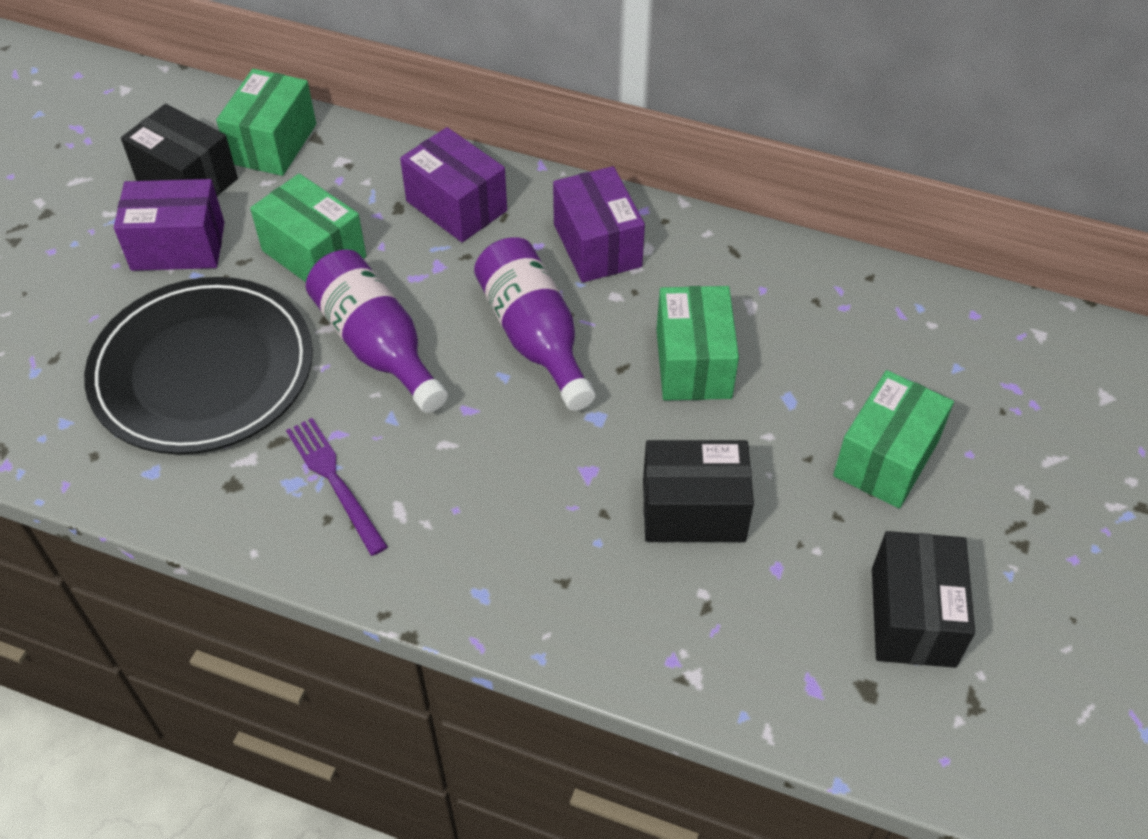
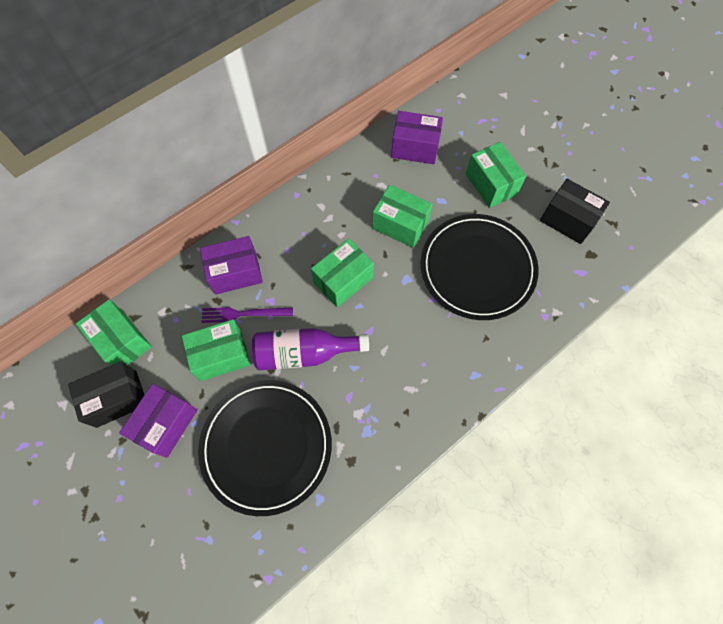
camera: 60 degrees left, 15 degrees up
purple fork [286,418,388,556] -> purple fork moved to [201,307,293,323]
purple bottle [474,237,596,411] -> green box [311,239,374,307]
purple box [553,166,645,283] -> purple box moved to [391,111,443,164]
black box [643,440,754,542] -> black plate [421,214,539,320]

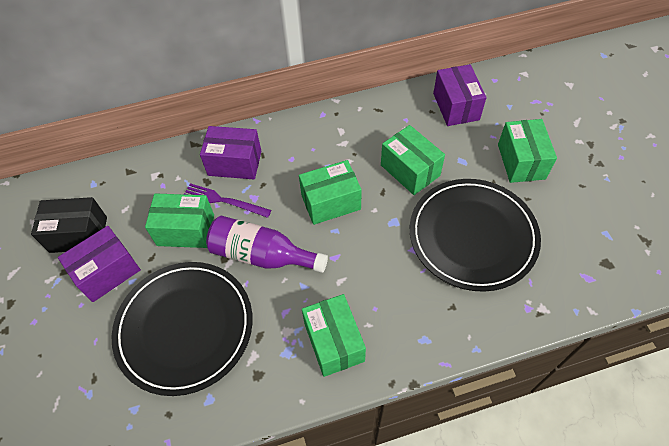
camera: 25 degrees right, 10 degrees down
green box [76,299,152,365] -> green box moved to [302,294,366,377]
purple box [391,111,443,164] -> purple box turned 45 degrees clockwise [433,64,487,126]
black box [540,179,610,244] -> none

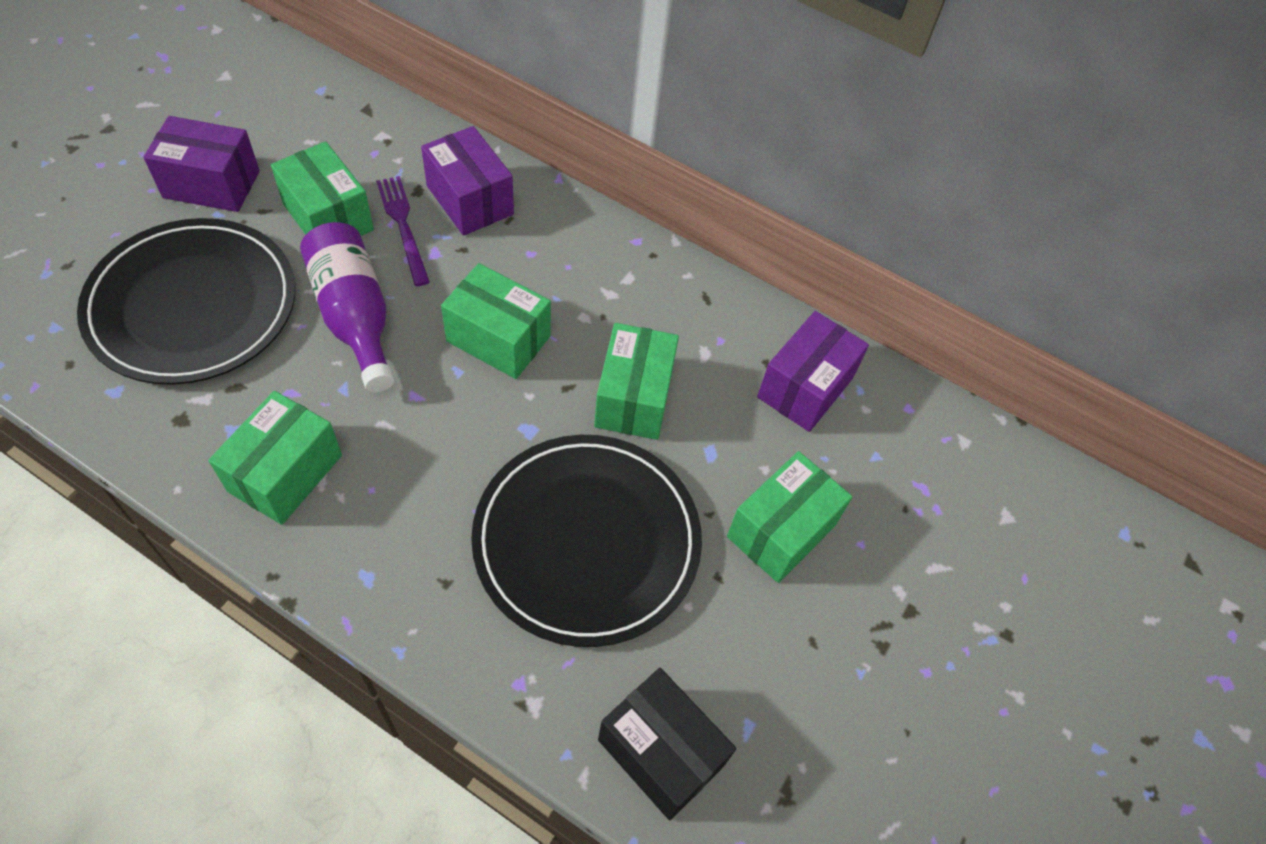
camera: 40 degrees right, 0 degrees up
black box [31,197,107,253] -> black box moved to [598,668,736,820]

